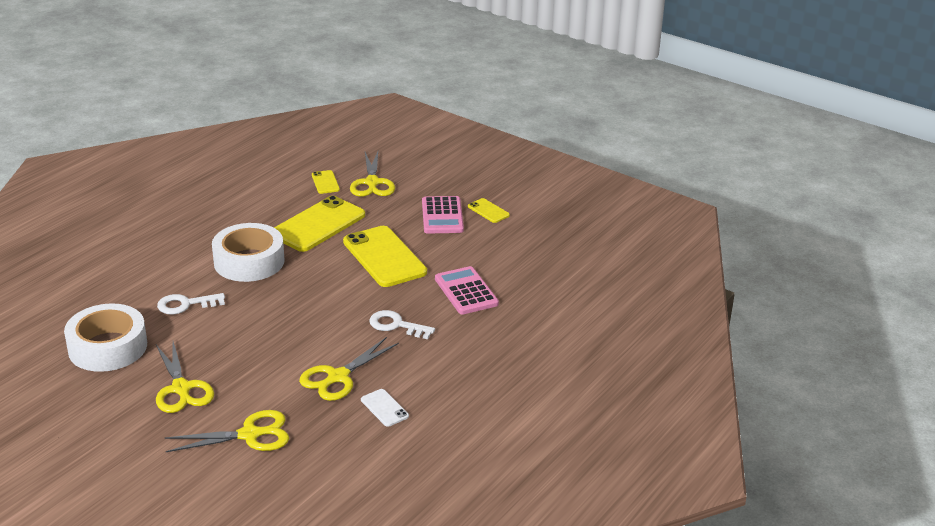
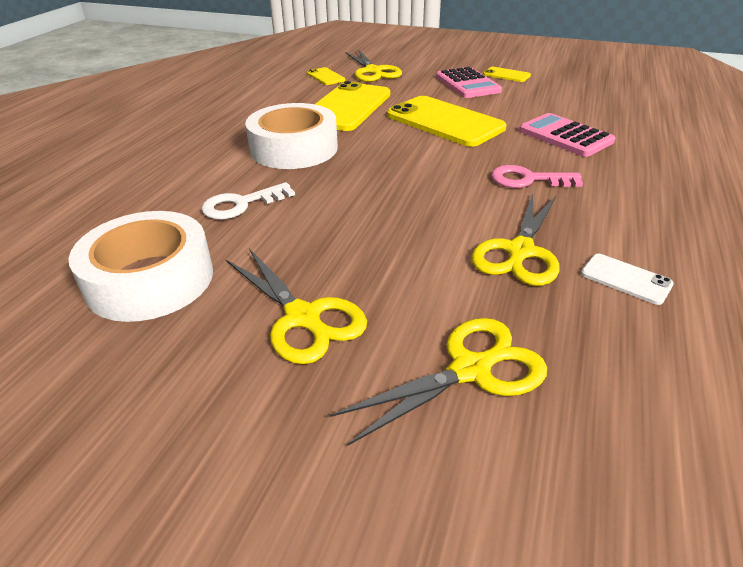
camera: 15 degrees left, 5 degrees up
white key [369,310,435,339] -> pink key [491,165,583,188]

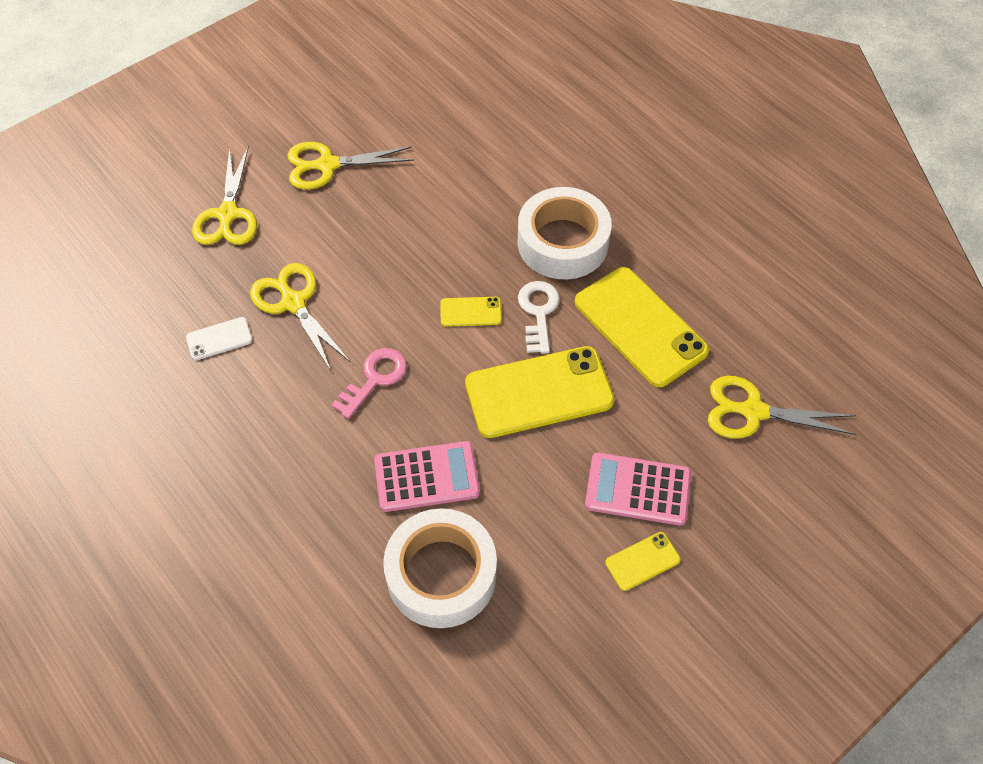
camera: 120 degrees right, 20 degrees up
white tape [69,211,213,322] -> white tape moved to [383,508,497,628]
white key [201,182,295,219] -> white key moved to [518,281,560,354]
yellow phone [307,67,346,85] -> yellow phone moved to [440,297,502,327]

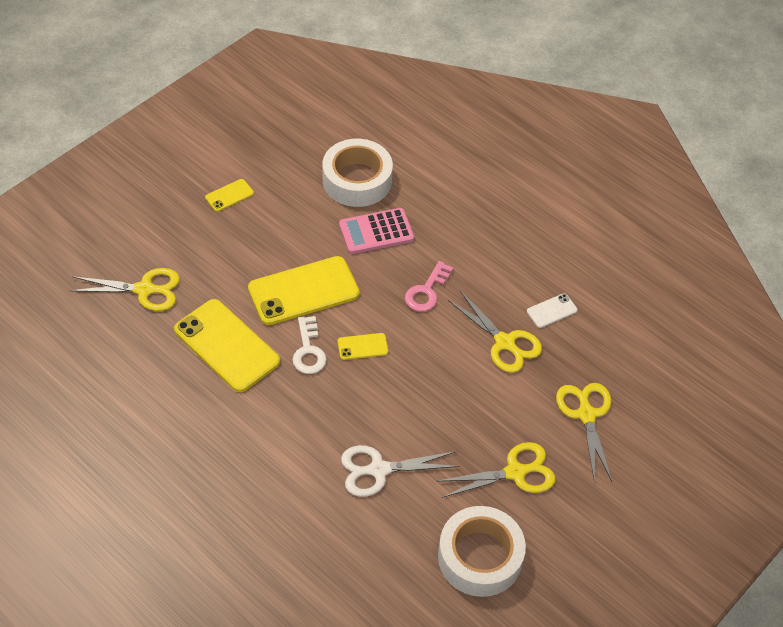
camera: 170 degrees right, 5 degrees down
white tape [518,187,612,279] -> white tape moved to [438,506,526,597]
pink calculator [585,453,691,526] -> none
none -> white scissors [341,445,460,497]

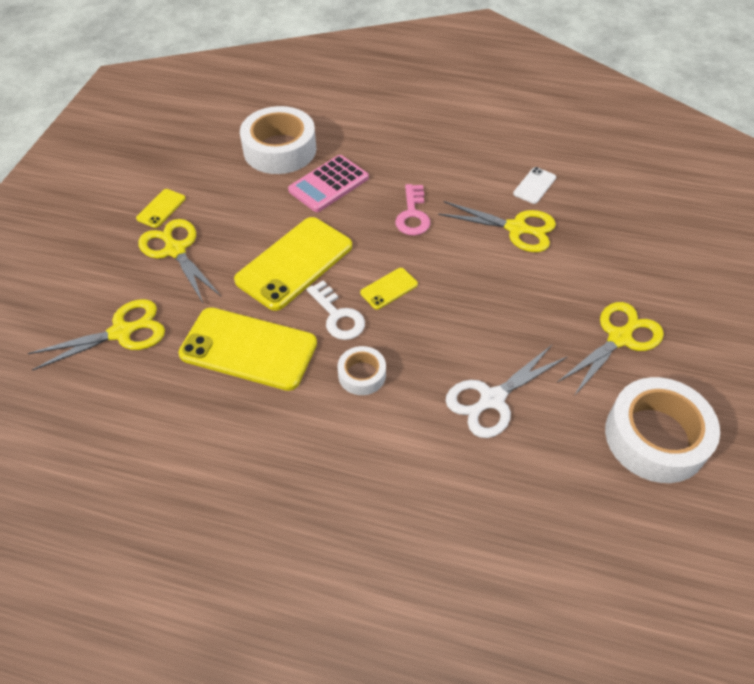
camera: 25 degrees left, 0 degrees up
yellow scissors [556,383,612,482] -> yellow scissors moved to [138,219,221,303]
none -> white tape [338,346,386,395]

